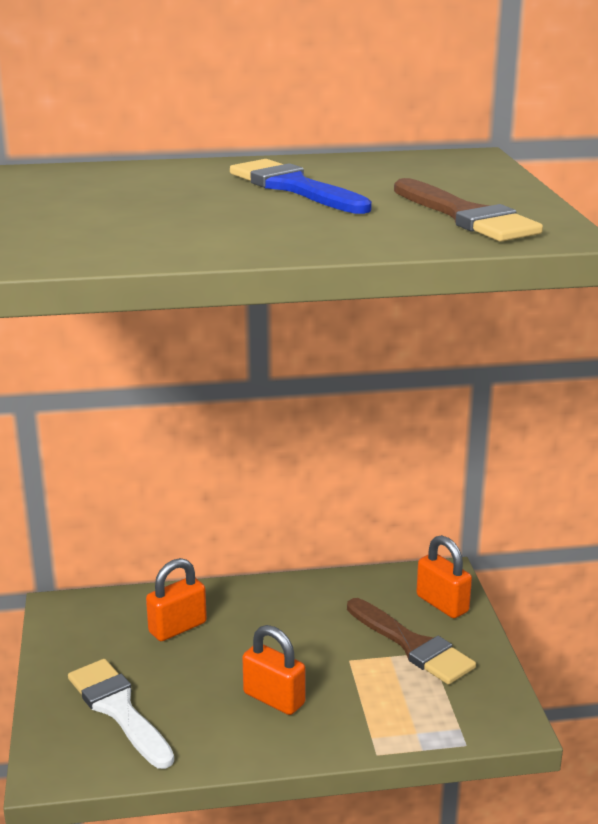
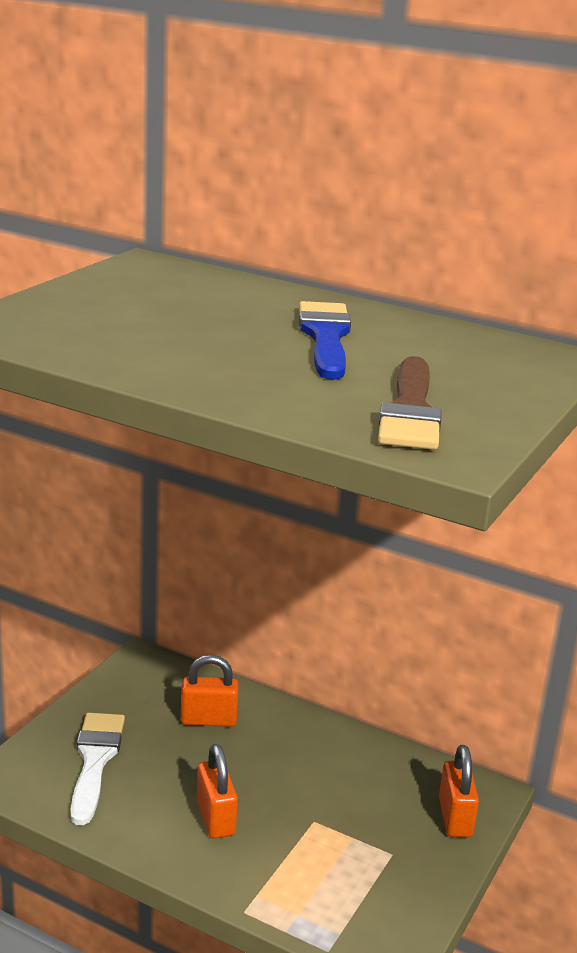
camera: 35 degrees right, 0 degrees up
brown brush [347,598,476,685] -> none

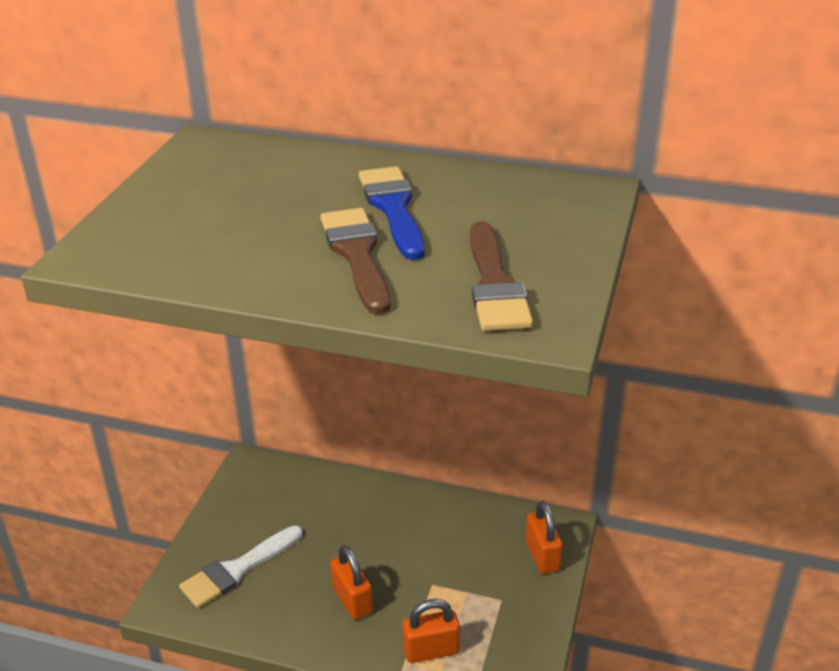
camera: 10 degrees left, 10 degrees up
white brush [71,713,125,825] -> white brush turned 120 degrees counterclockwise [179,526,303,608]
orange padlock [181,655,239,727] -> orange padlock moved to [403,599,460,663]
none -> brown brush [320,208,390,314]

